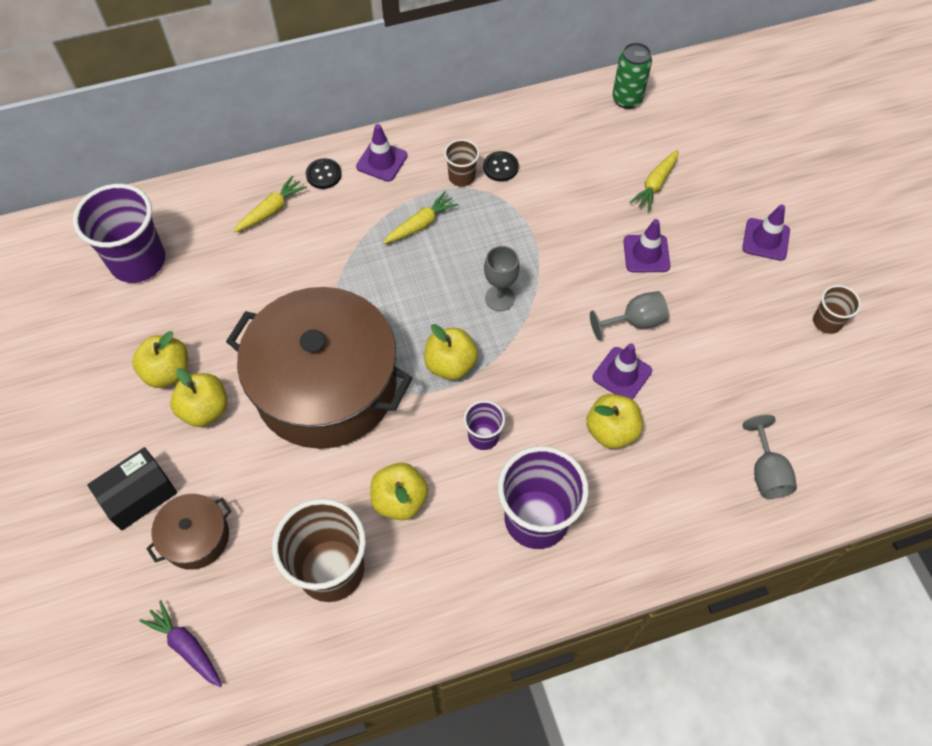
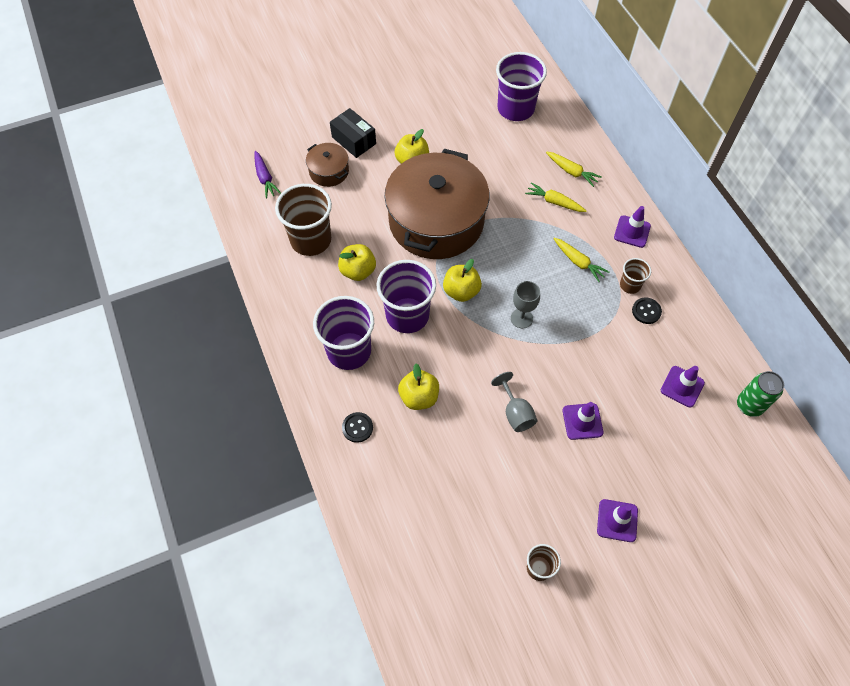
camera: 85 degrees right, 0 degrees up
yellow apple [132,331,188,388] -> none
purple carrot [140,600,222,687] -> purple carrot turned 120 degrees clockwise [254,151,281,198]
black button [306,158,342,189] -> black button moved to [342,412,373,443]
purple cup [464,400,505,450] -> purple cup [377,260,436,333], size x2.00
purple traffic cone [593,343,652,400] -> purple traffic cone moved to [661,366,705,408]
yellow carrot [630,150,679,212] -> yellow carrot moved to [525,182,586,212]
grey goblet [742,414,797,499] -> none

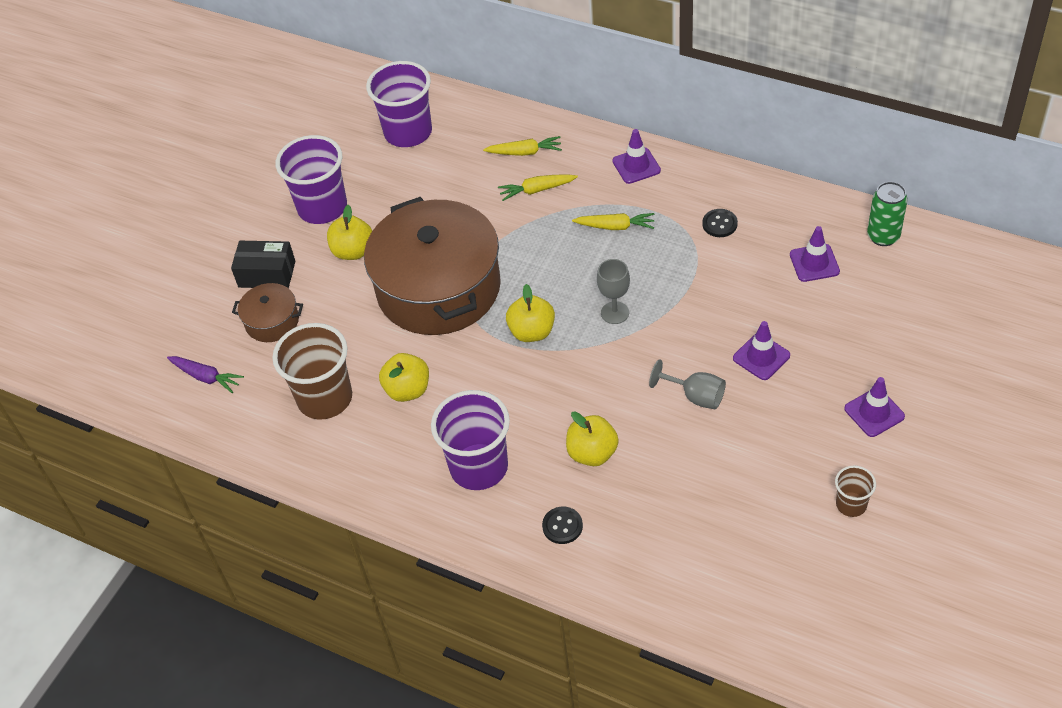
camera: 35 degrees left, 10 degrees down
purple cup [377,260,436,333] -> purple cup moved to [276,135,347,224]
brown cup [620,258,651,294] -> none

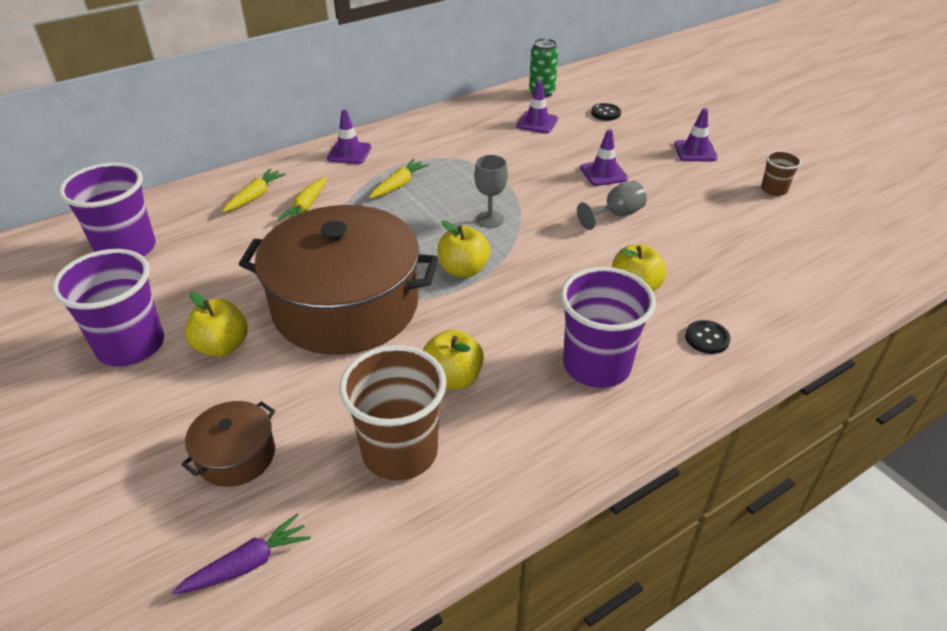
camera: 65 degrees left, 10 degrees down
black box [231,241,295,288] -> none
black button [702,209,738,237] -> black button moved to [591,103,621,121]

